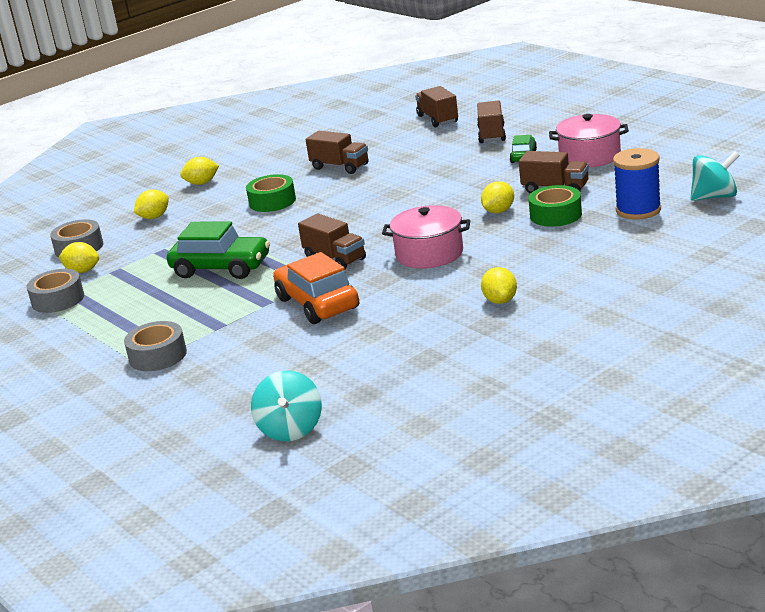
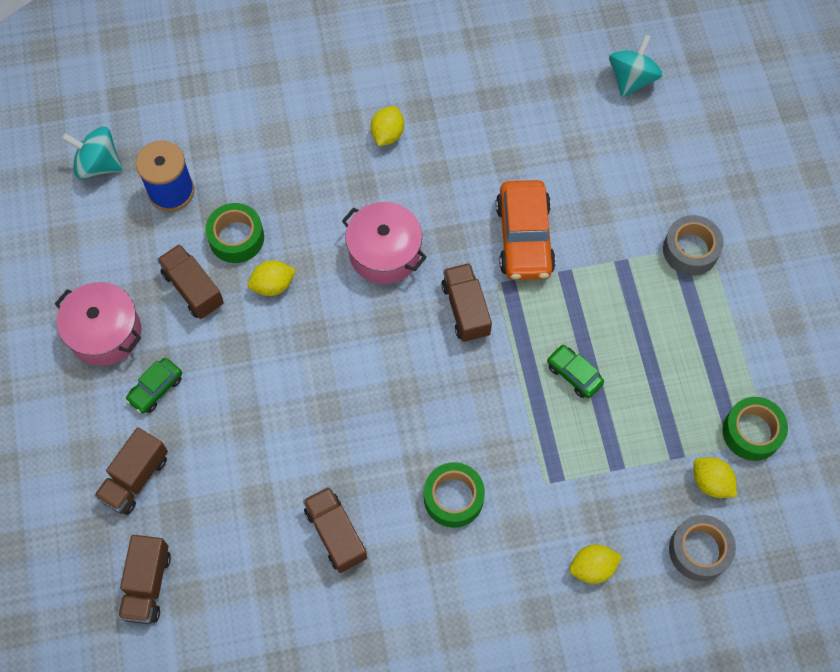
camera: 155 degrees left, 40 degrees up
grey tape [27,269,84,313] -> green tape [722,397,788,461]
green car [167,222,270,279] -> green car [547,344,604,398], size x0.53
yellow lemon [180,157,219,185] -> none

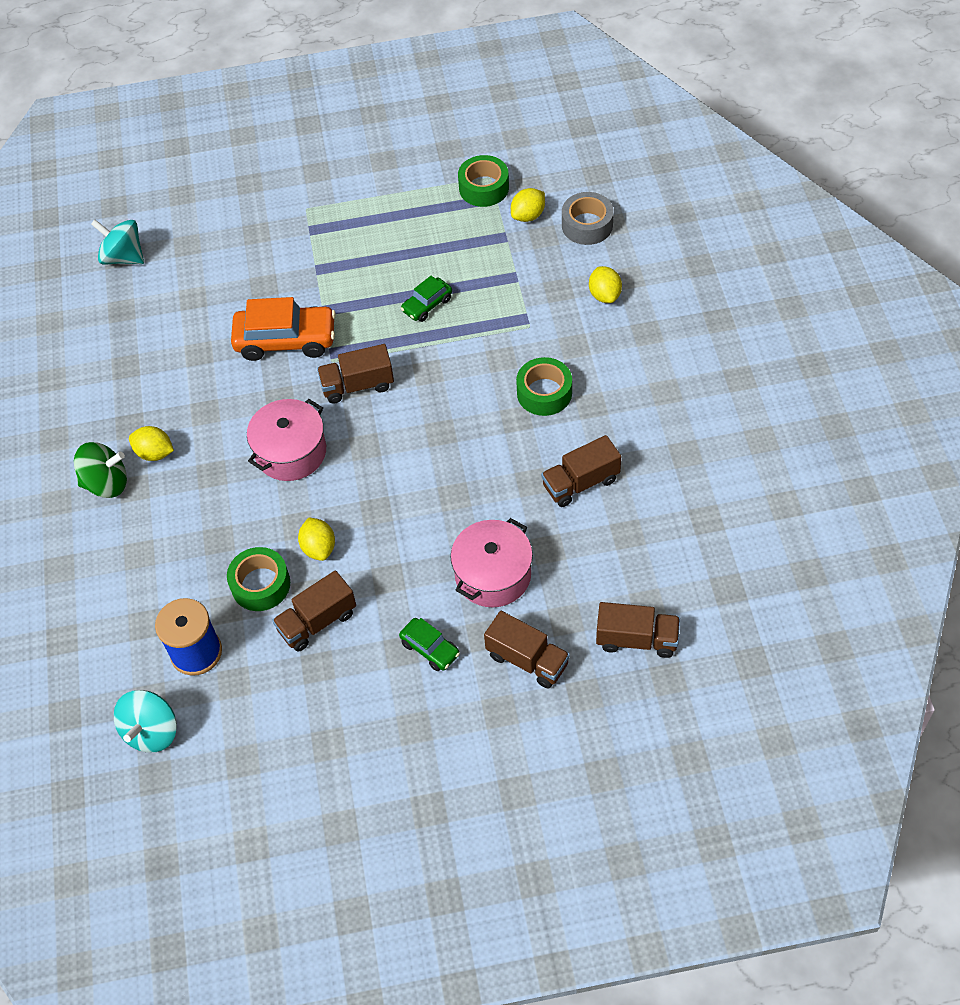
camera: 85 degrees left, 10 degrees down
pink pot [55,282,141,366] -> pink pot moved to [450,518,533,607]
grey tape [663,215,724,276] -> none
none -> green spinning top [74,442,127,498]

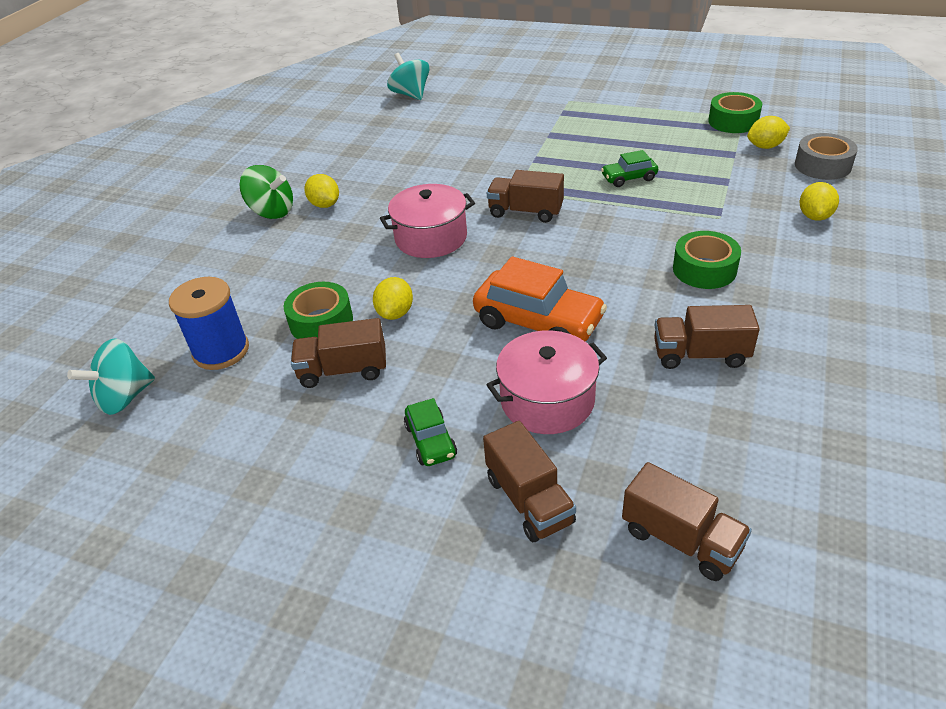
camera: 30 degrees right, 15 degrees down
orange car [231,297,336,361] -> orange car moved to [473,256,607,342]

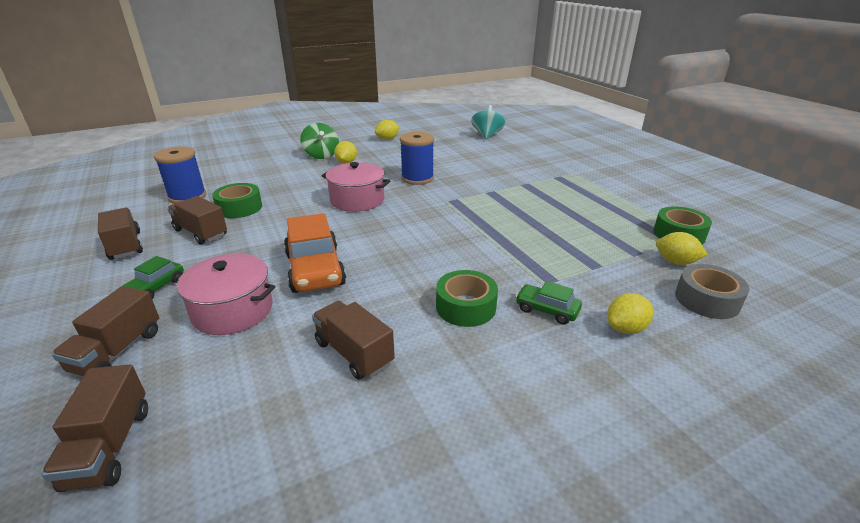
camera: 40 degrees right, 10 degrees down
turquoise spinning top [67,338,155,415] -> none
yellow lemon [373,277,413,320] -> yellow lemon moved to [375,120,400,140]
brown truck [487,170,564,223] -> brown truck moved to [98,207,143,260]
green car [601,150,658,187] -> green car moved to [515,281,582,325]
none -> blue spool [400,132,434,185]

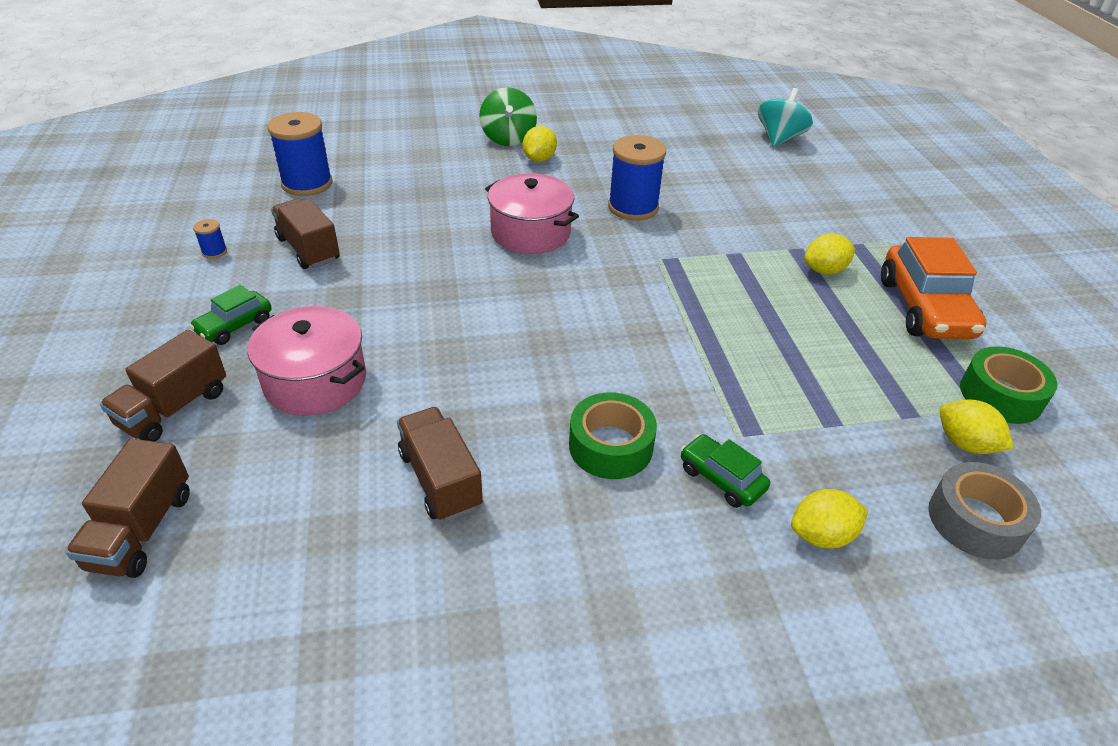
camera: 15 degrees right, 10 degrees up
brown truck [98,207,143,260] -> blue spool [193,219,227,259]
green tape [212,183,262,218] -> none
orange car [284,213,346,293] -> orange car moved to [881,237,987,339]
yellow lemon [375,120,400,140] -> yellow lemon moved to [804,233,855,275]

